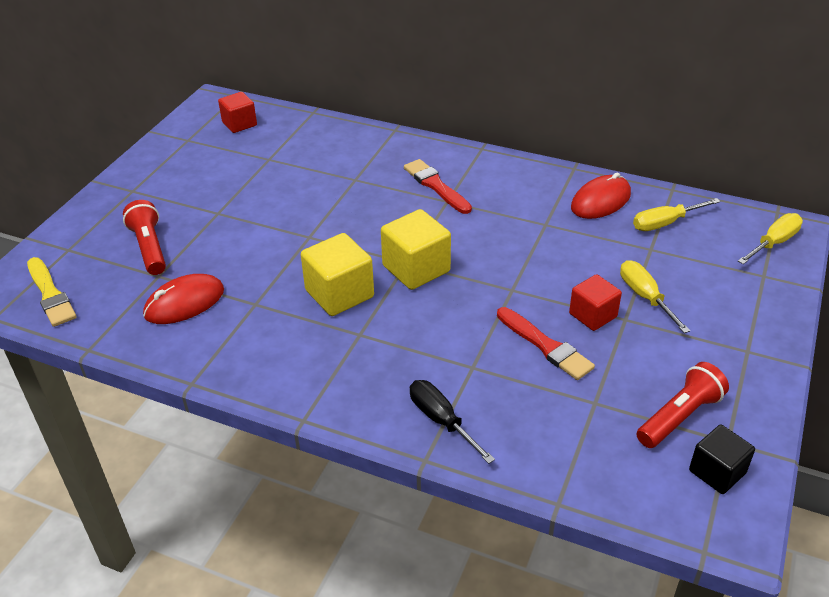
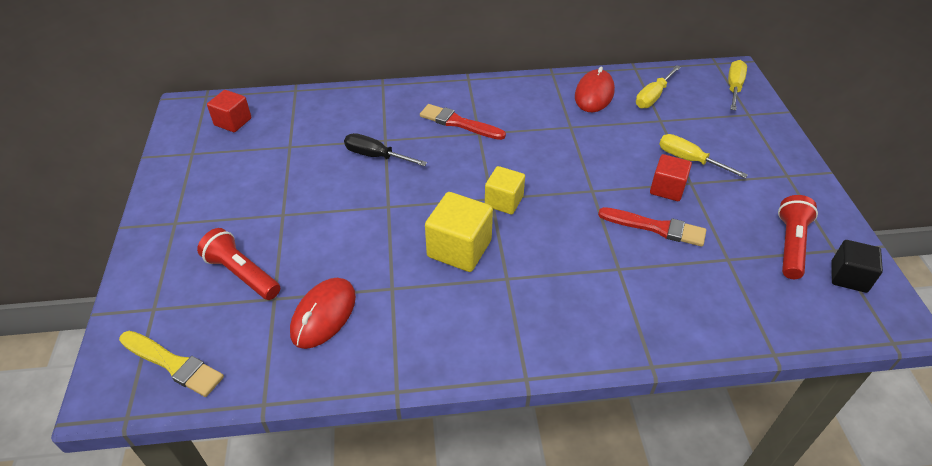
camera: 30 degrees left, 5 degrees up
yellow cube [381,209,451,290] -> yellow cube [485,166,525,214], size x0.66
black screwdriver [410,380,495,464] -> black screwdriver moved to [344,133,427,166]

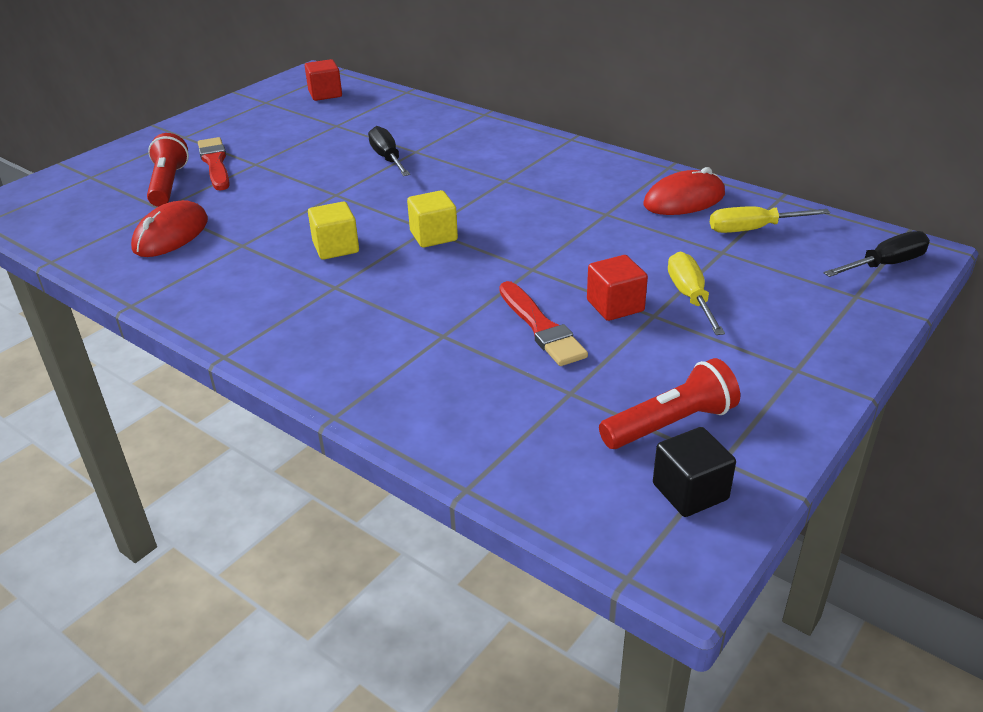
camera: 45 degrees right, 10 degrees down
yellow brush [119,331,224,397] -> none
red mouse [290,278,356,349] -> red mouse turned 45 degrees counterclockwise [131,200,208,257]
red brush [420,104,506,140] -> red brush moved to [198,137,230,191]
yellow cube [425,192,493,272] -> yellow cube [308,201,359,260], size x0.66
yellow screwdriver [728,60,747,110] -> black screwdriver [823,231,930,277]

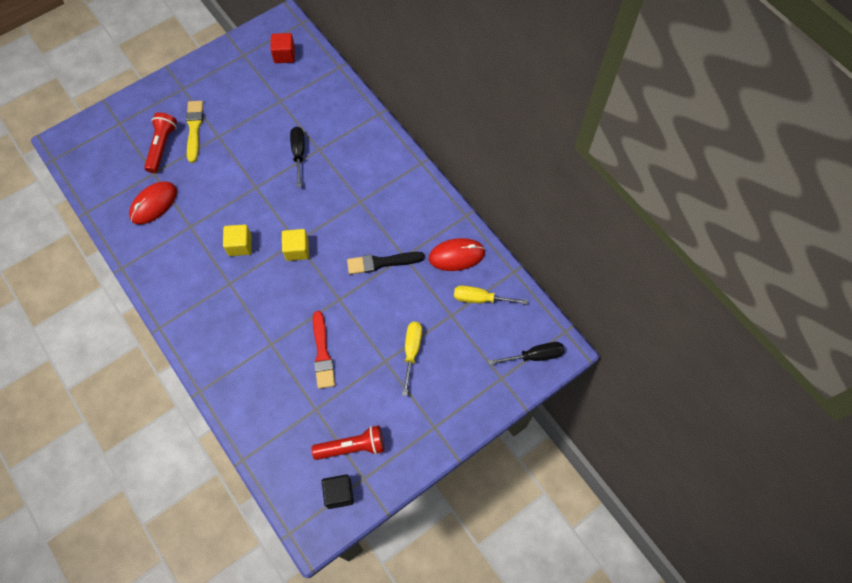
camera: 15 degrees right, 30 degrees up
red brush [198,137,230,191] -> yellow brush [186,101,203,163]
red cube [587,255,648,321] -> none
none -> black brush [347,252,425,274]

